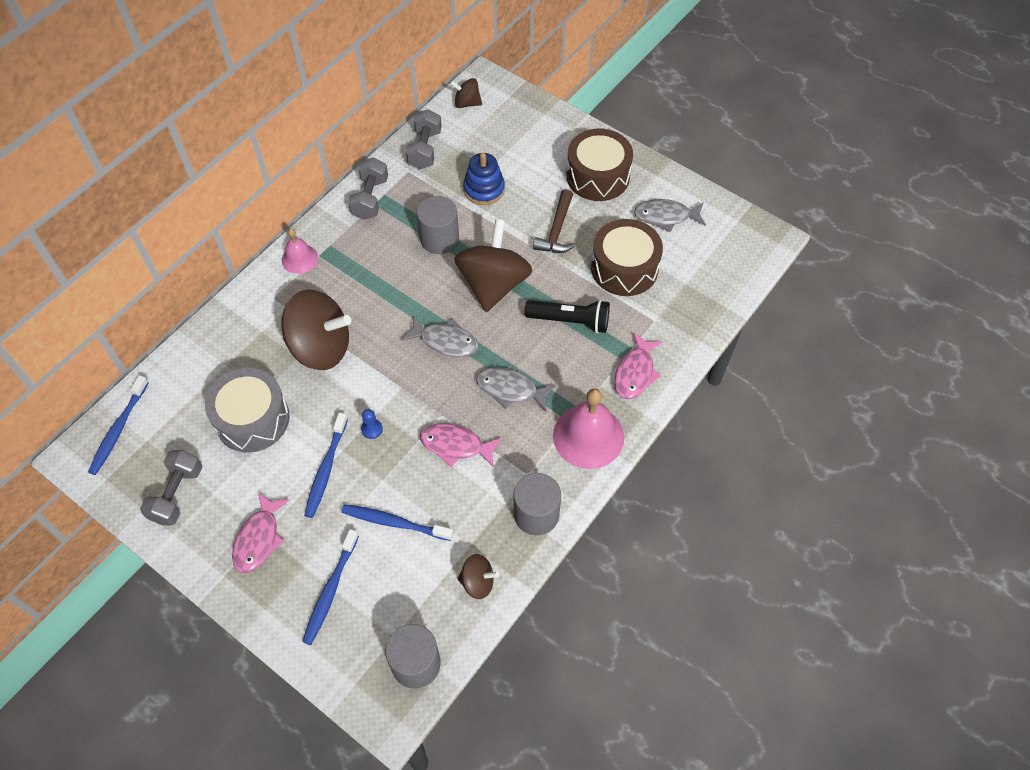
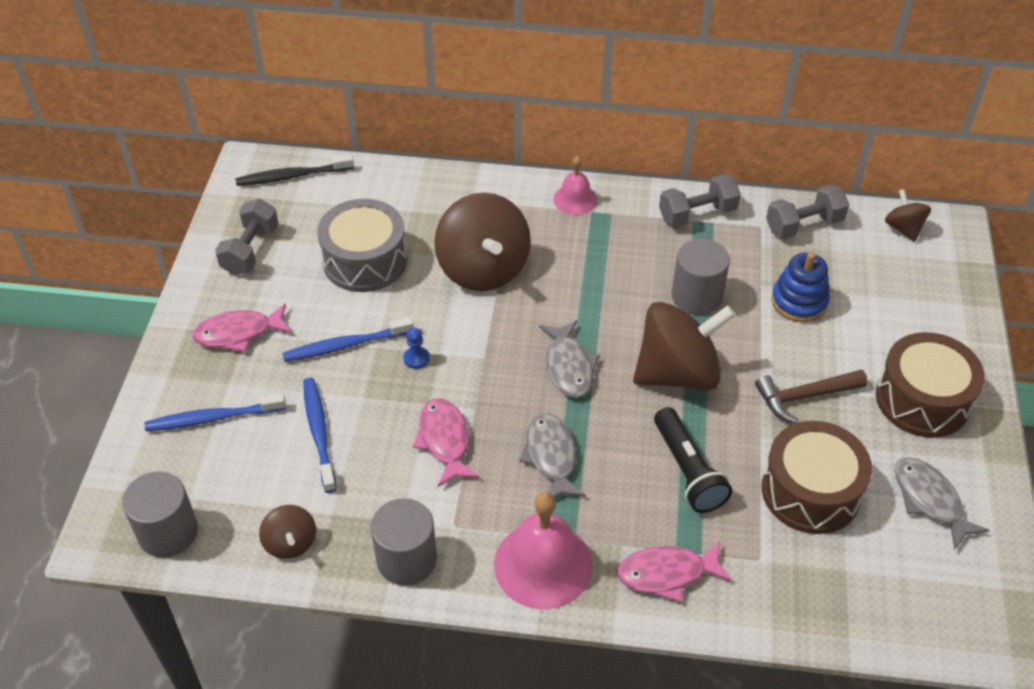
camera: 60 degrees right, 10 degrees down
blue toothbrush [88,375,149,475] -> black toothbrush [235,154,354,186]
grey dumbbell [140,450,202,526] -> grey dumbbell turned 60 degrees counterclockwise [215,199,279,275]

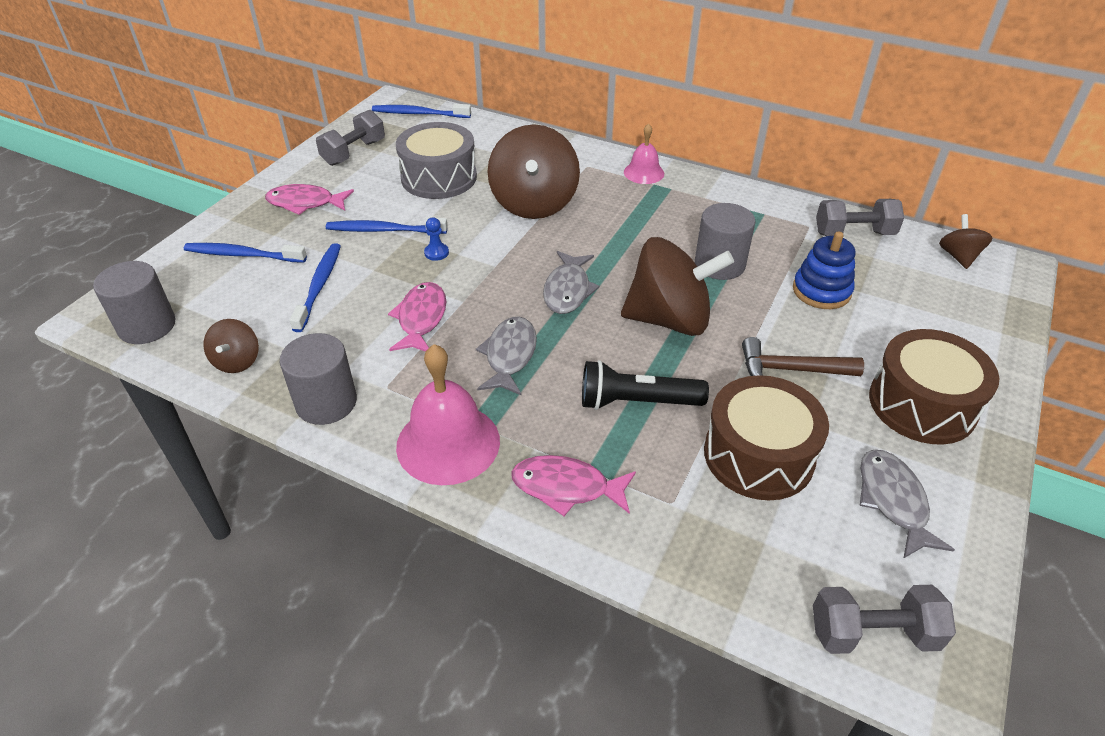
camera: 20 degrees right, 5 degrees down
black toothbrush [235,154,354,186] -> blue toothbrush [372,104,471,118]
black flashlight [654,407,732,513] -> black flashlight turned 90 degrees clockwise [582,360,709,410]
grey dumbbell [659,174,741,227] -> grey dumbbell moved to [813,585,956,654]

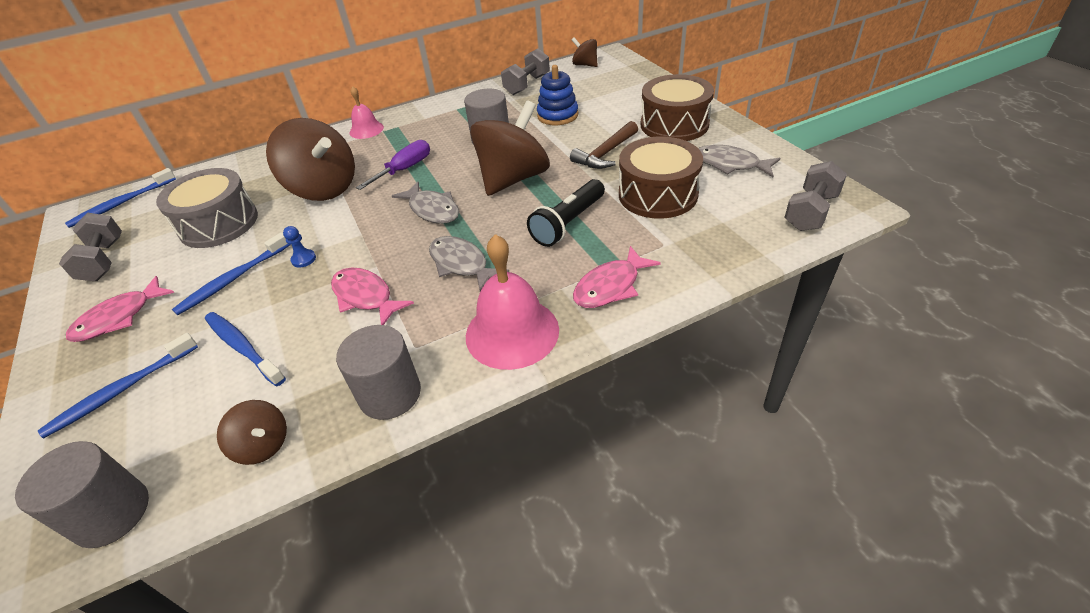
camera: 50 degrees left, 0 degrees up
none -> purple screwdriver [356,140,430,190]

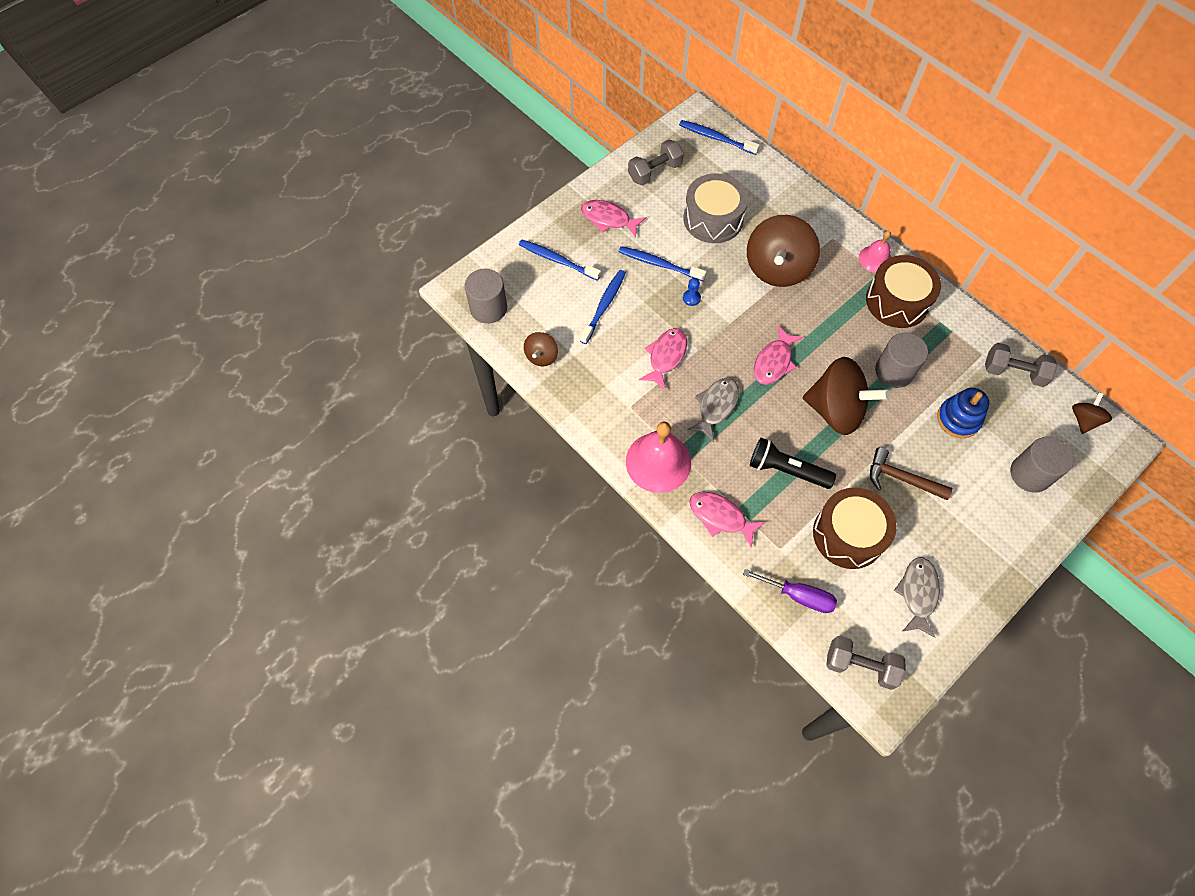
camera: 70 degrees right, 20 degrees up
grey cylinder [336,325,421,420] -> grey cylinder moved to [1010,437,1074,493]
purple screwdriver [356,140,430,190] -> purple screwdriver moved to [743,569,837,613]
grey fish [392,182,459,224] -> pink fish [754,325,803,385]
brown drum [641,74,714,141] -> brown drum moved to [866,255,941,328]

